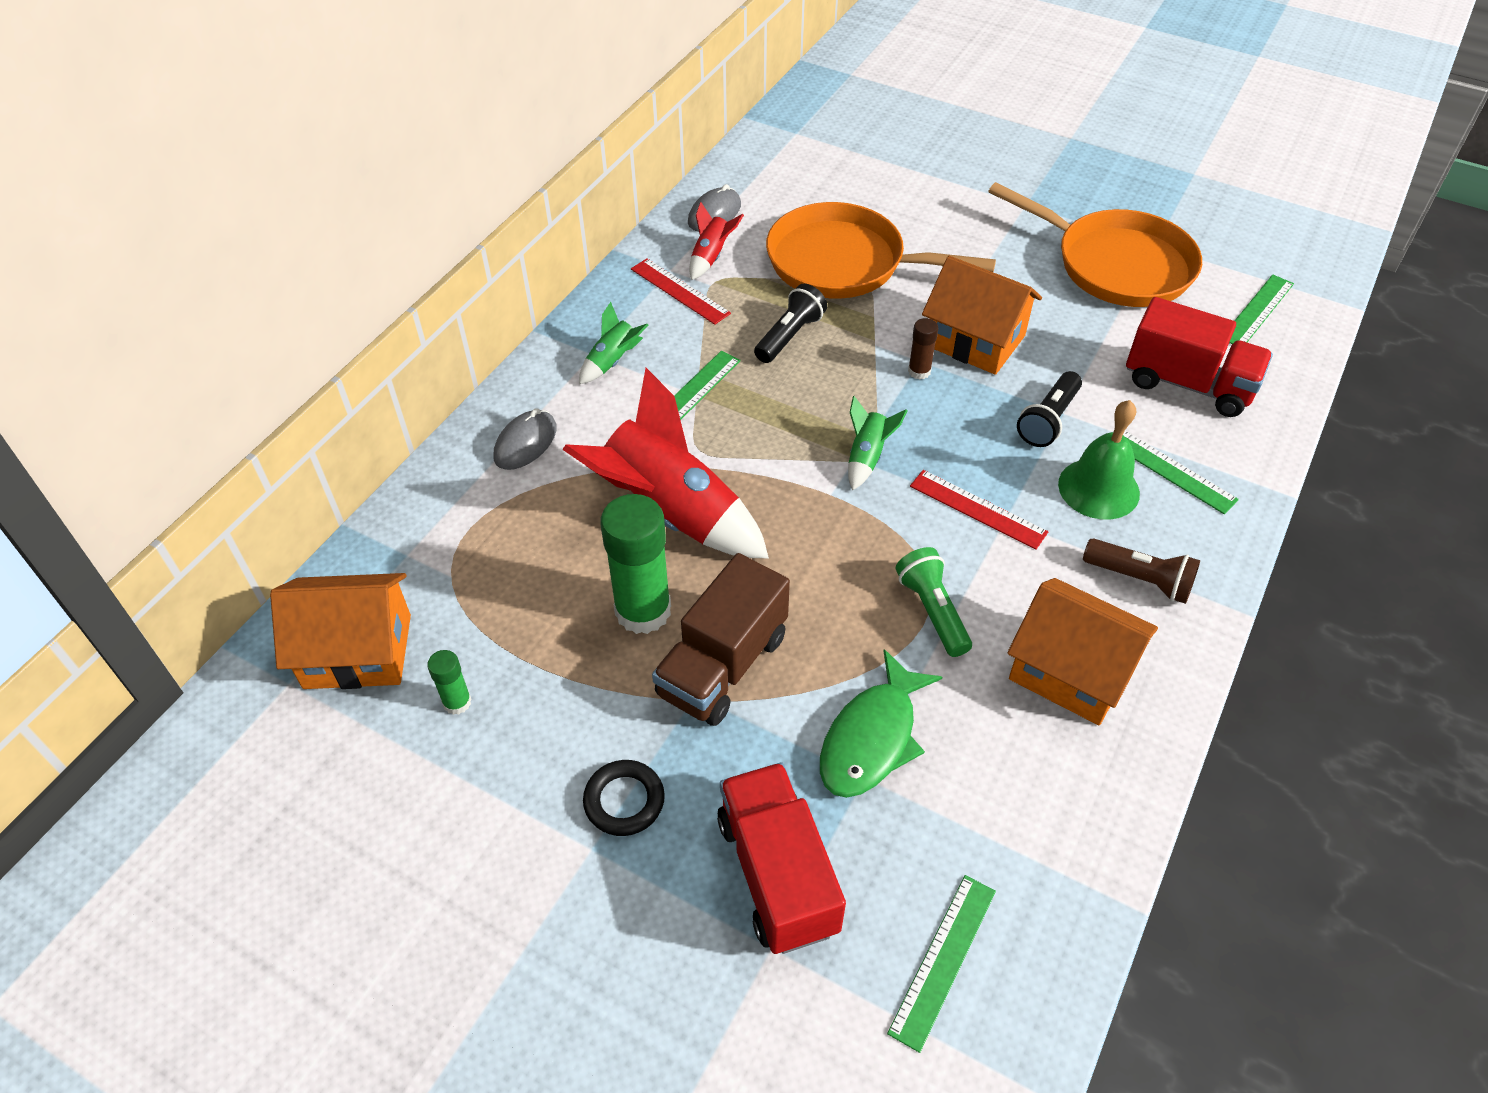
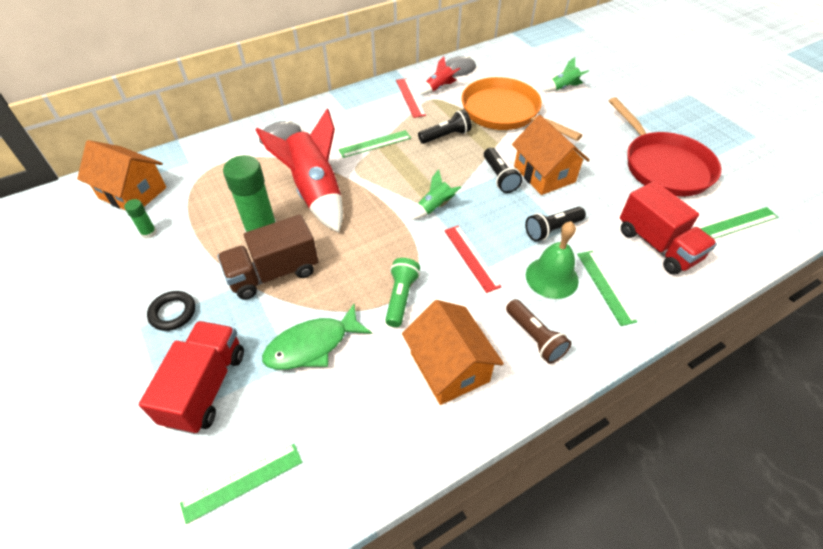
camera: 30 degrees right, 0 degrees up
green rocket [579,302,649,384] -> green rocket moved to [542,57,589,92]
brown glue stick [908,318,938,380] -> black flashlight [484,148,522,193]
orange pan [988,182,1202,307] -> red pan [609,97,721,197]

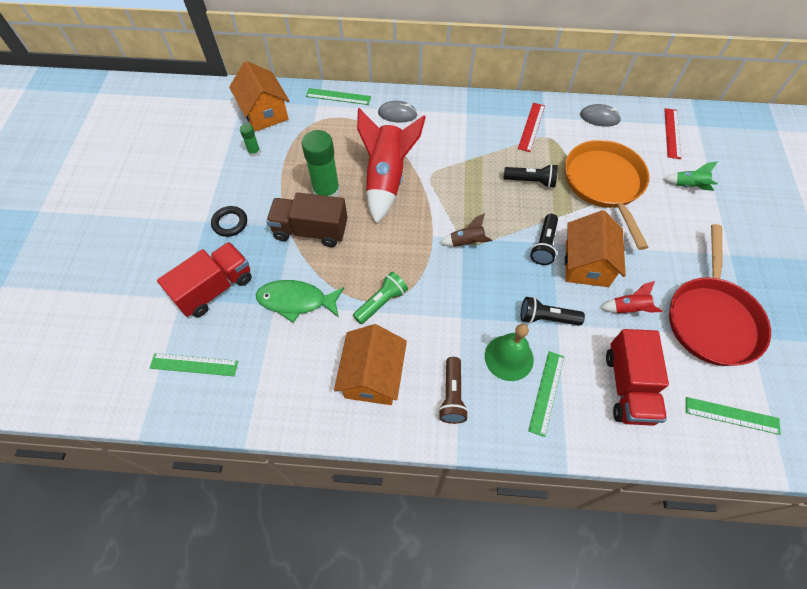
camera: 35 degrees right, 10 degrees up
green ruler [338,130,411,158] -> green ruler moved to [306,88,371,105]
green rocket [411,169,462,220] -> brown rocket [440,213,492,247]
red rocket [420,57,460,95] -> red rocket moved to [600,281,662,314]
red ruler [444,226,501,293] -> red ruler moved to [664,108,681,159]

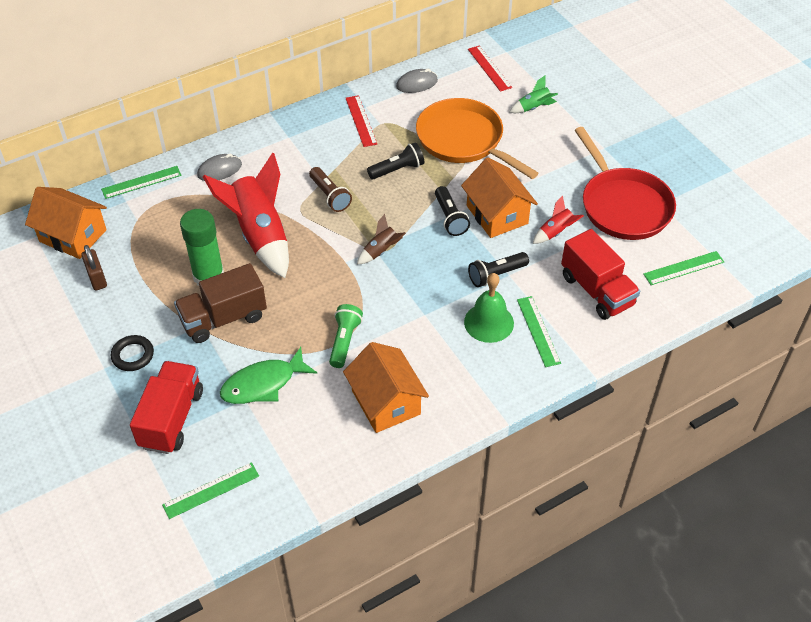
camera: 35 degrees left, 10 degrees down
green glue stick [240,124,260,157] -> brown padlock [81,245,107,290]
brown flashlight [438,357,468,424] -> brown flashlight moved to [309,167,352,212]

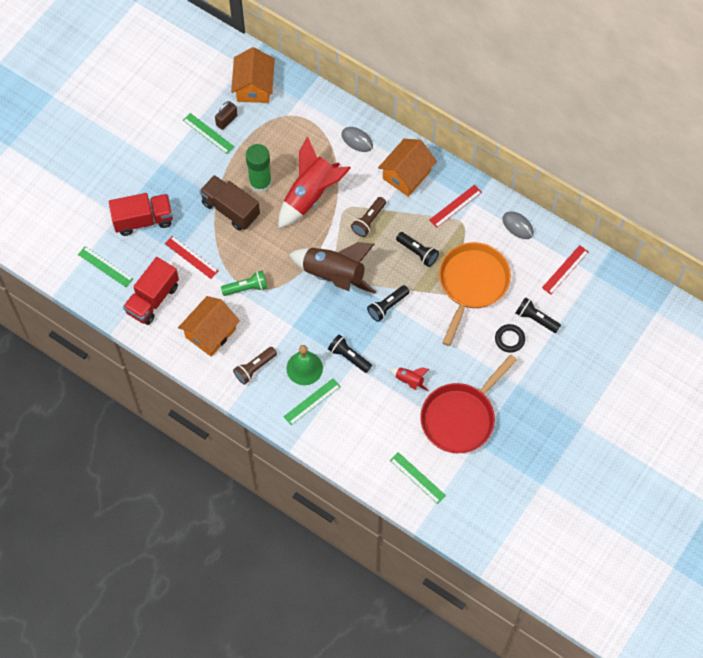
camera: 65 degrees right, 15 degrees up
green ruler [101,166,182,199] -> green ruler moved to [183,113,234,154]
black ring [111,335,154,371] -> black ring moved to [495,324,525,353]
green fish [220,347,317,404] -> red ruler [165,236,218,279]
brown rocket [357,214,406,264] -> brown rocket [289,242,376,294], size x2.22
orange house [461,158,538,238] -> orange house moved to [378,139,437,197]
green rocket [509,75,558,113] -> black flashlight [516,297,561,333]
red truck [561,229,640,320] -> red truck moved to [123,257,179,325]
none -> brown flashlight [233,347,277,385]

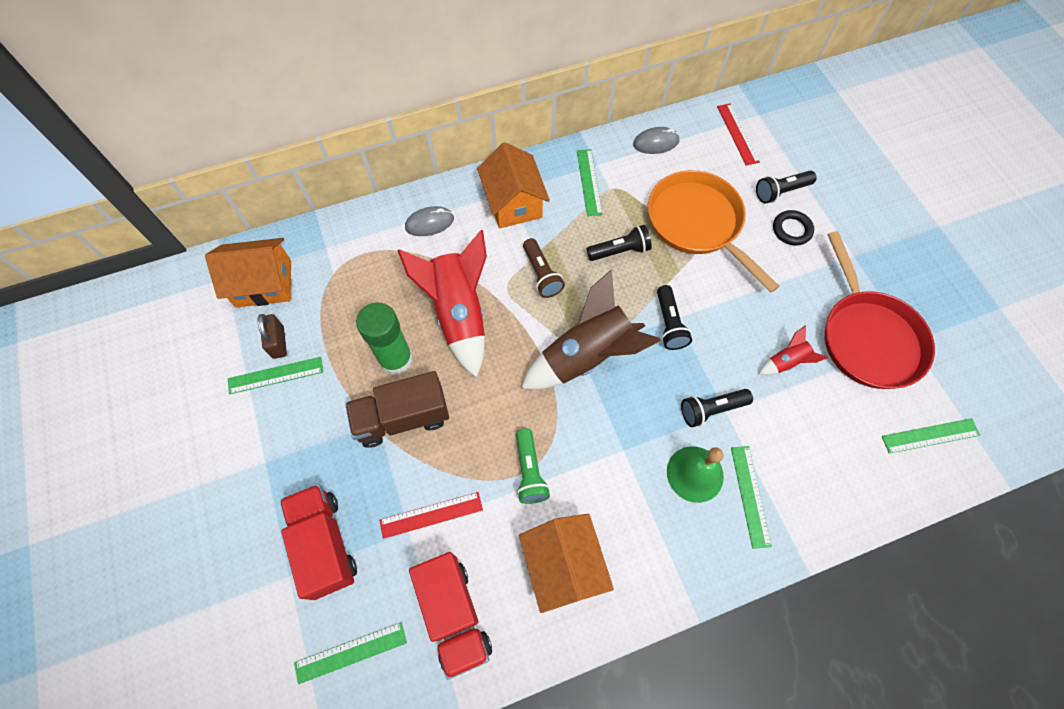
camera: 55 degrees left, 0 degrees up
red truck [109,193,173,236] -> red truck turned 45 degrees counterclockwise [280,484,357,600]
green flashlight [221,271,267,296] -> green flashlight turned 150 degrees clockwise [516,429,550,504]
orange house [231,47,275,103] -> orange house turned 45 degrees counterclockwise [205,238,291,308]
brown flashlight [233,347,277,385] -> none
red ruler [429,185,482,228] -> green ruler [577,149,603,216]

